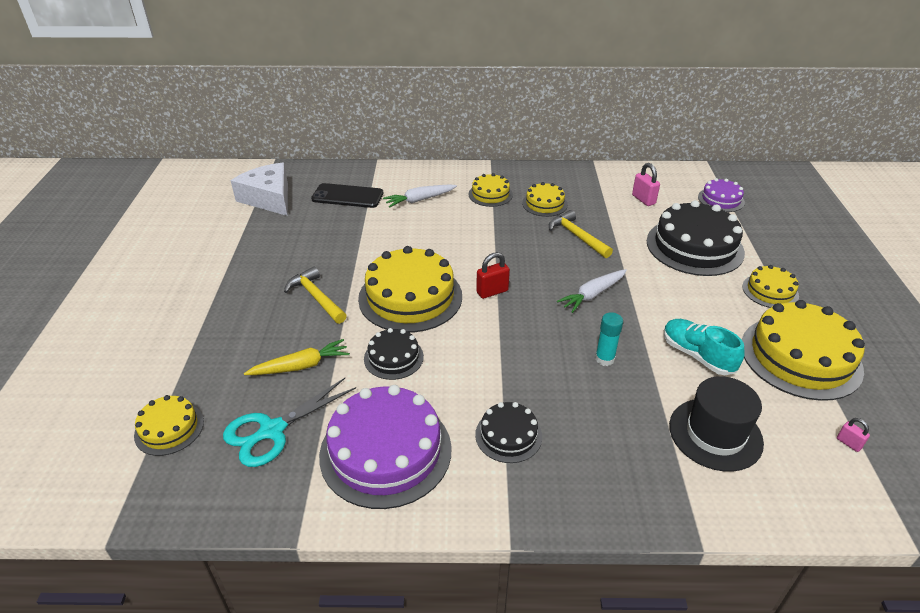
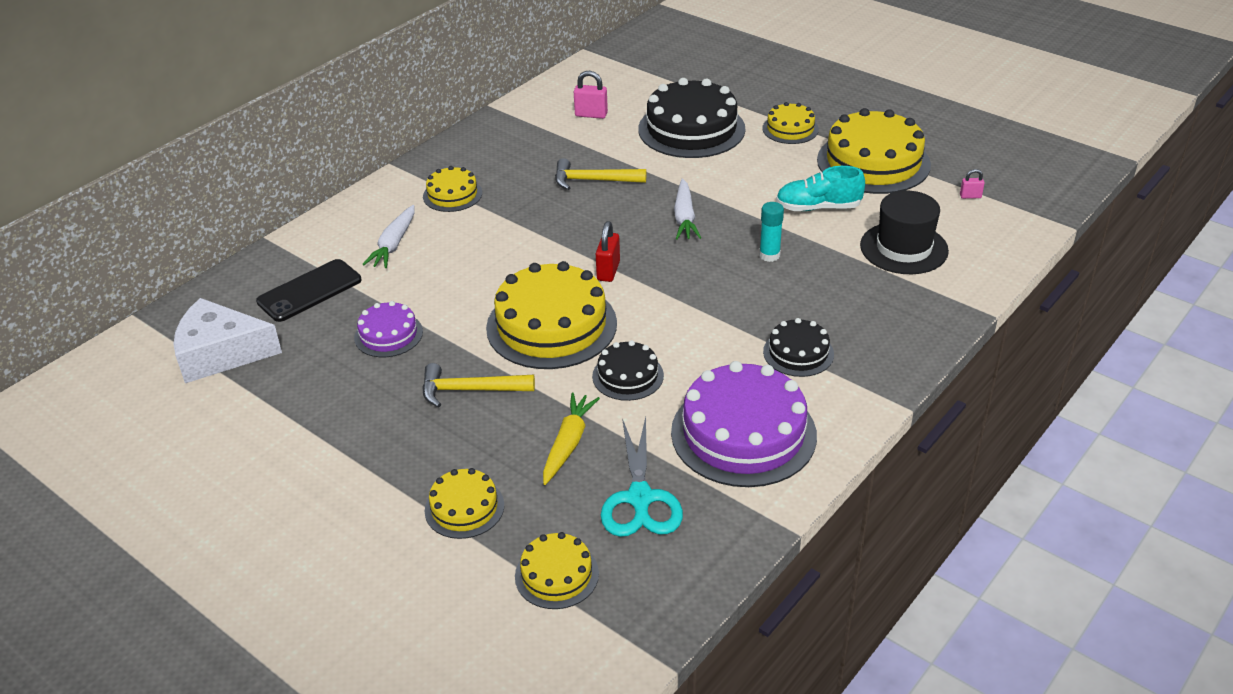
camera: 50 degrees left, 0 degrees up
yellow cake [522,182,568,217] -> yellow cake moved to [425,468,504,539]
purple cake [698,178,745,212] -> purple cake moved to [354,301,423,357]

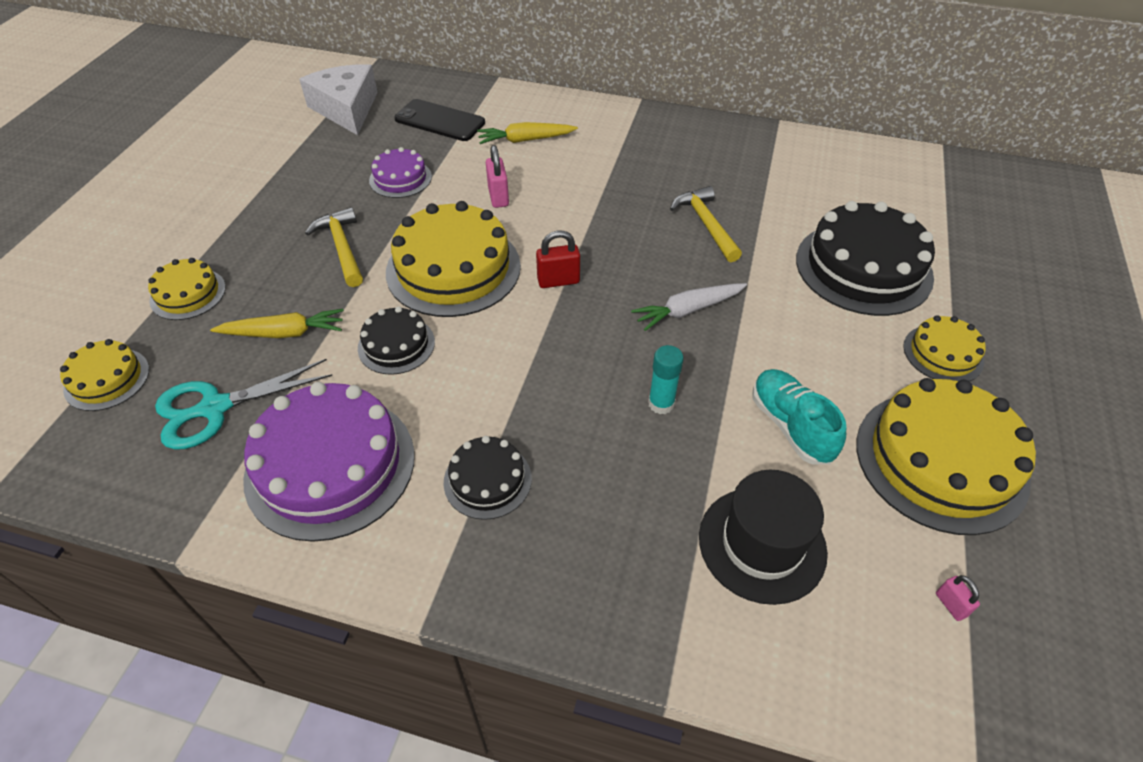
camera: 65 degrees right, 10 degrees up
white carrot [362,205,415,268] -> yellow carrot [477,122,578,144]
yellow cake [423,166,482,212] -> none
pink padlock [574,71,608,119] -> pink padlock moved to [486,145,509,208]

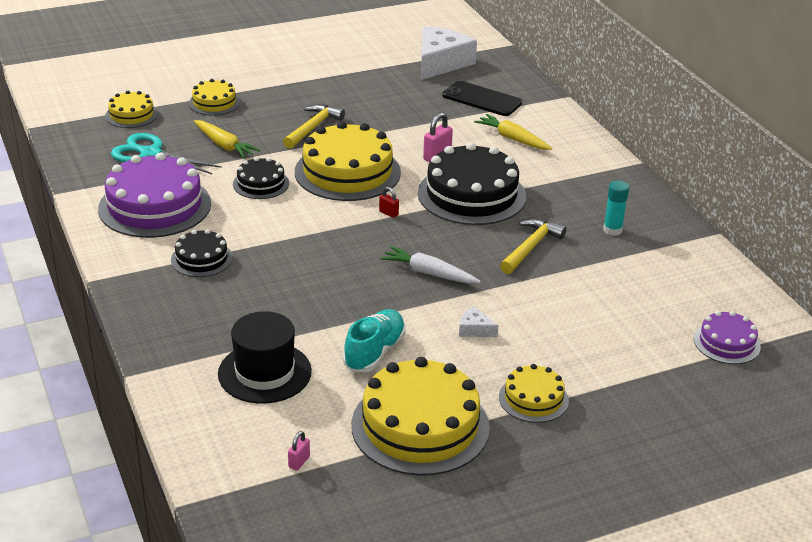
camera: 50 degrees right, 15 degrees down
purple cake [369,147,432,198] -> purple cake moved to [694,311,761,364]
black phone [394,99,485,141] -> black phone turned 45 degrees counterclockwise [442,81,522,116]
red padlock [536,230,580,288] -> red padlock [379,187,399,218], size x0.59
turquoise glue stick [648,345,684,414] -> turquoise glue stick moved to [603,180,629,236]
black cake [796,201,935,316] -> black cake moved to [418,142,526,225]
none -> white cheese [459,306,498,337]

